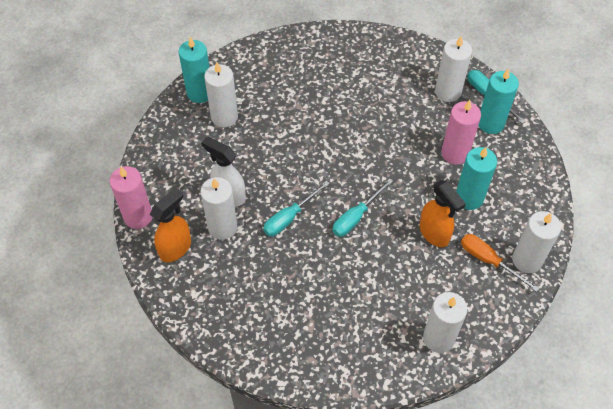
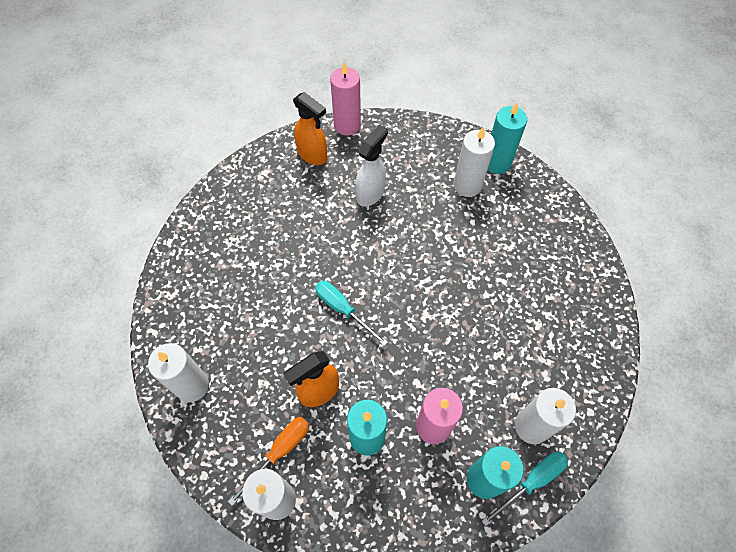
camera: 90 degrees right, 5 degrees up
white candle [200,177,238,240] -> none
turquoise screwdriver [263,180,330,236] -> none

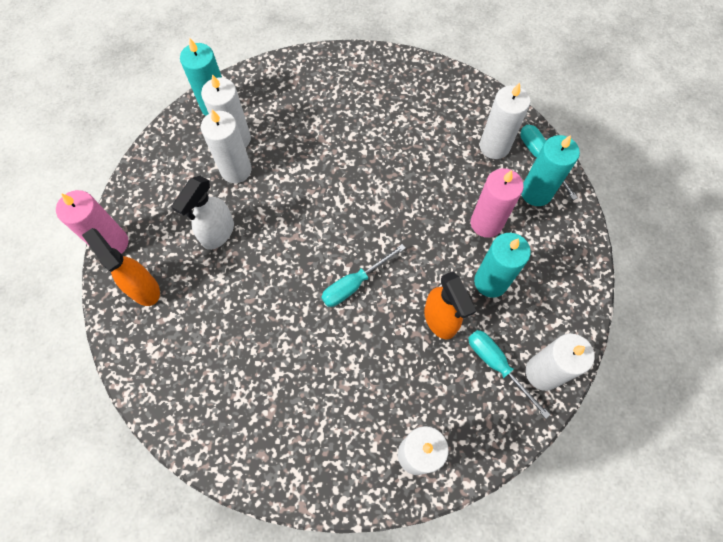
camera: 80 degrees left, 5 degrees up
orange screwdriver [228,417,309,506] -> turquoise screwdriver [469,330,551,419]
orange spray bottle [293,92,328,165] -> orange spray bottle turned 90 degrees counterclockwise [82,228,160,306]
white spray bottle [355,125,388,207] -> white spray bottle turned 105 degrees counterclockwise [172,176,234,250]
none -> white candle [201,109,252,183]

